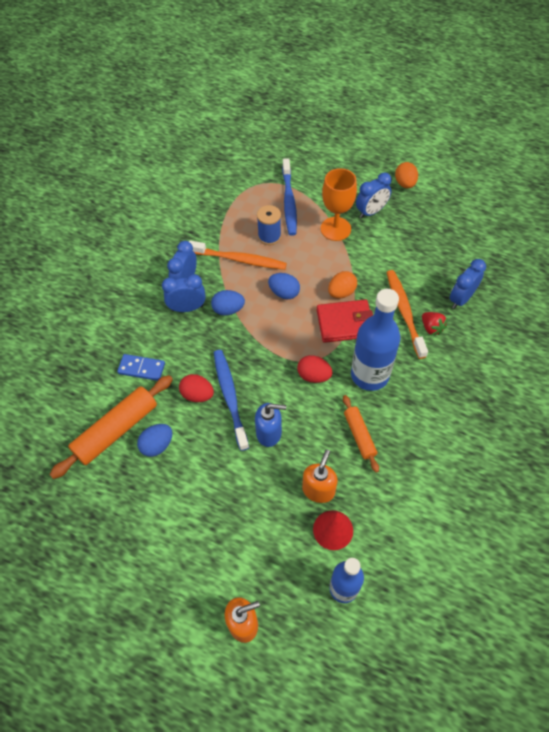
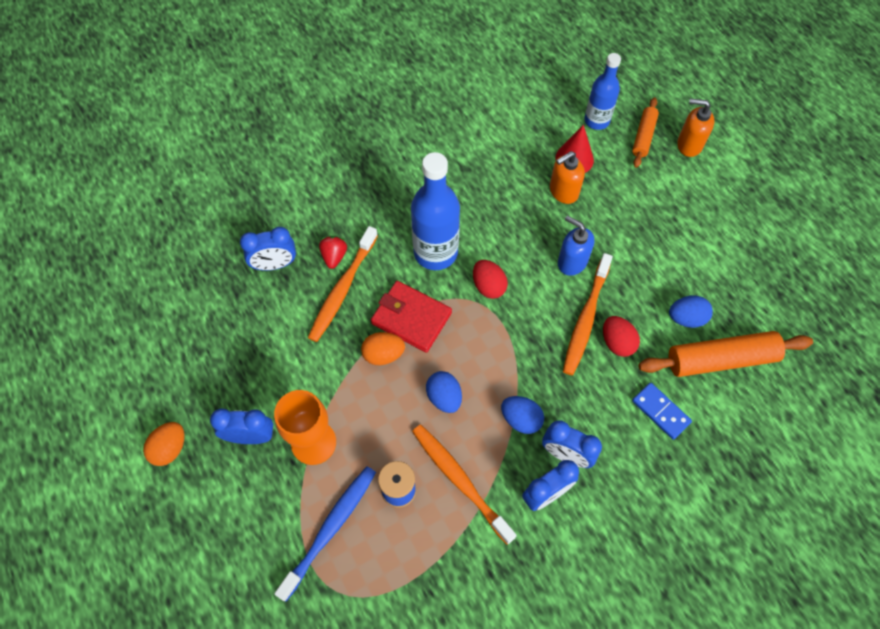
camera: 145 degrees left, 5 degrees up
blue toothbrush [214,350,249,451] -> orange toothbrush [563,253,613,375]
orange rolling pin [343,395,379,473] -> orange rolling pin moved to [632,98,659,168]

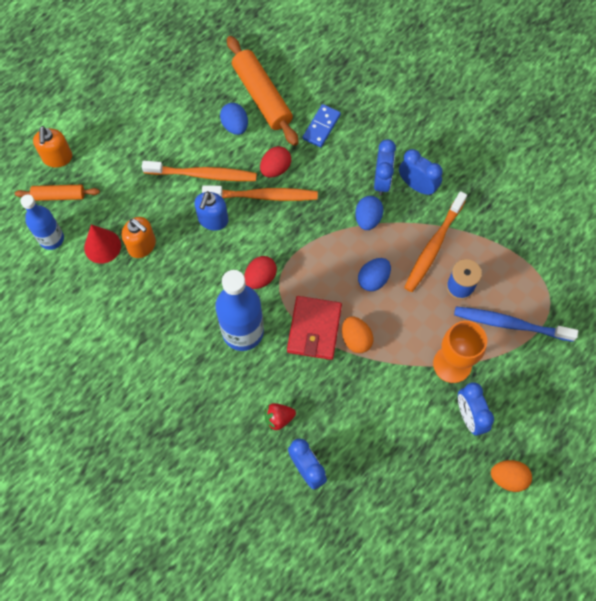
camera: 110 degrees left, 5 degrees up
orange toothbrush [308,226,378,342] -> orange toothbrush moved to [142,161,257,181]

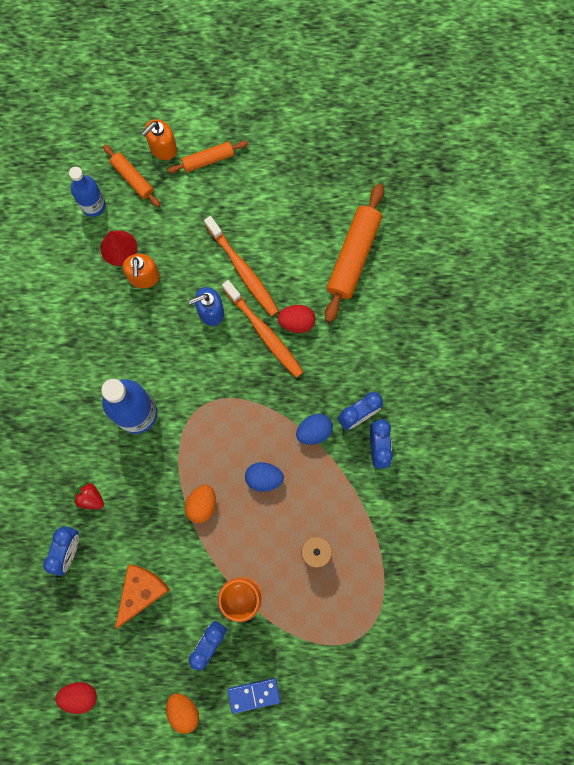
camera: 50 degrees right, 10 degrees up
blue egg [220,103,248,135] -> none
red egg [244,256,277,289] -> red egg moved to [55,682,97,714]
red wallet [287,296,342,360] -> none
blue domino [302,104,341,147] -> blue domino moved to [227,678,280,714]
orange toothbrush [404,191,467,292] -> none
blue toothbrush [454,306,578,342] -> none
none -> orange cheese [115,565,170,629]
none -> orange rolling pin [167,141,248,173]

